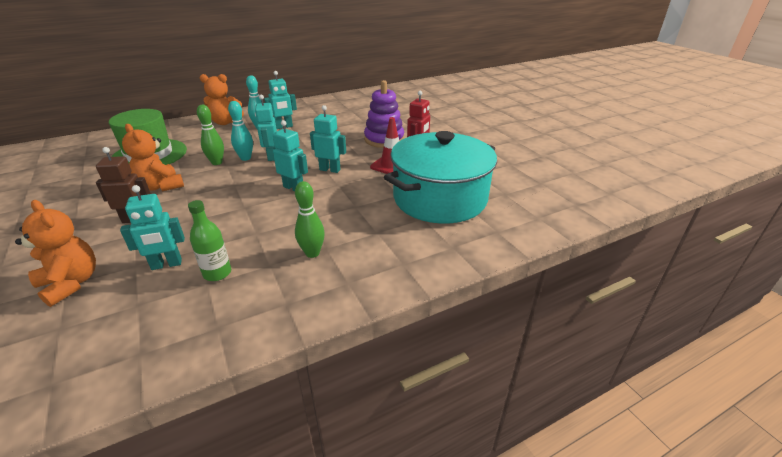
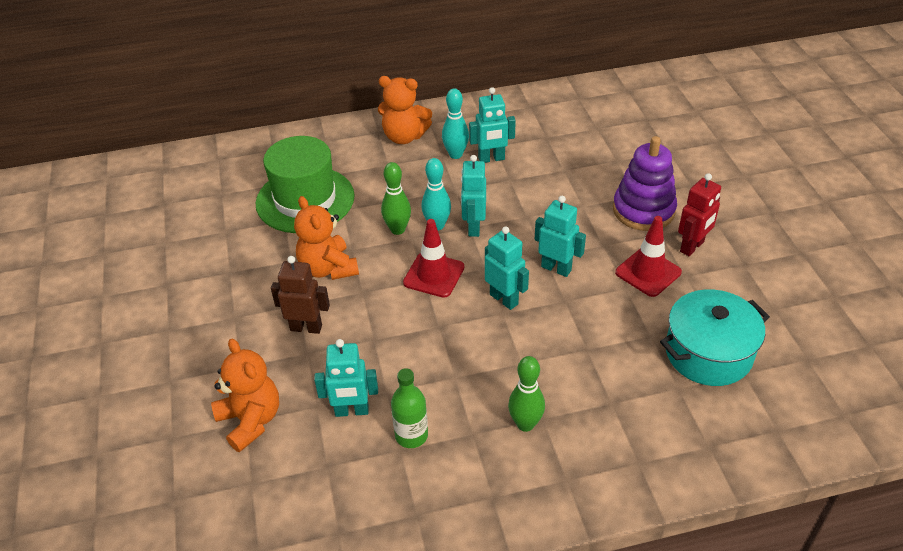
camera: 15 degrees right, 10 degrees up
turquoise pot [384,131,497,223] -> turquoise pot [660,289,770,386], size x0.65
none -> red traffic cone [403,219,464,298]

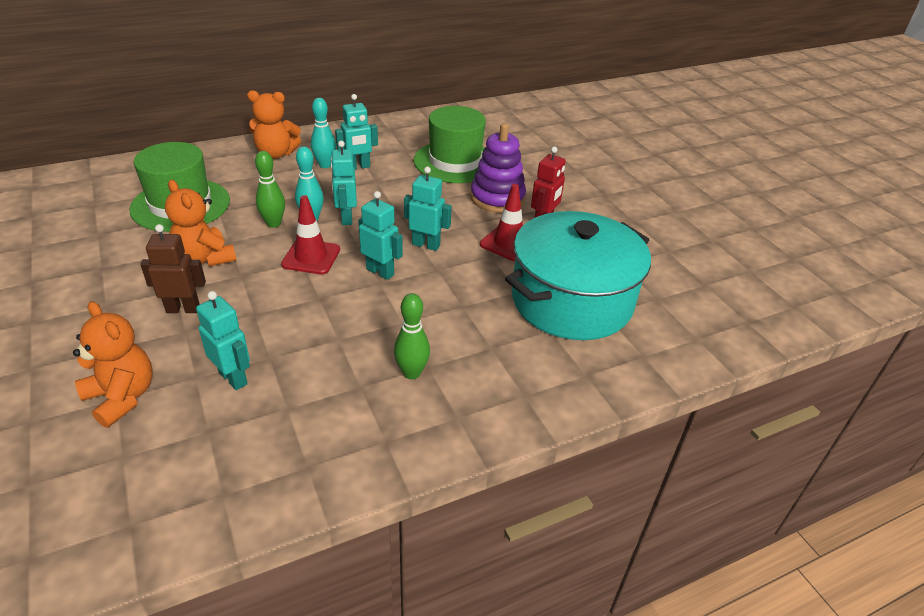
camera: 15 degrees left, 5 degrees down
turquoise robot [314,339,378,417] -> turquoise robot turned 120 degrees counterclockwise [196,291,250,390]
green bottle [391,368,428,448] -> none
turquoise pot [660,289,770,386] -> turquoise pot [505,211,651,340], size x1.55
none -> green hat [414,106,486,183]

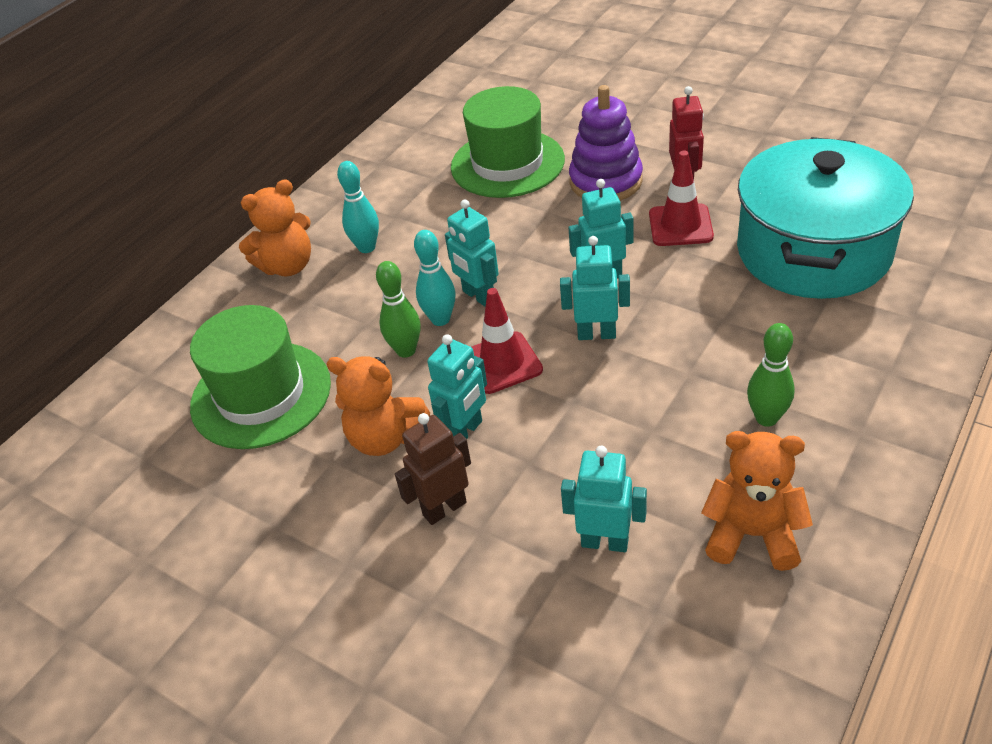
camera: 25 degrees left, 5 degrees up
orange teddy bear [73,301,153,428] -> orange teddy bear moved to [701,431,813,571]
turquoise robot [335,94,378,170] -> turquoise robot moved to [427,334,487,439]

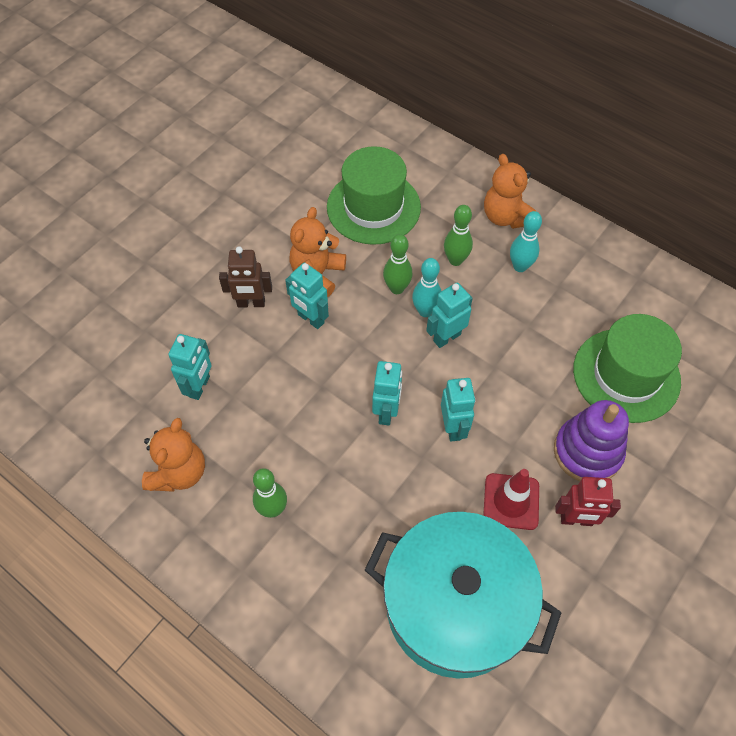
camera: 90 degrees right, 15 degrees up
brown robot [395,413,471,525] -> brown robot turned 120 degrees clockwise [219,247,272,307]
red traffic cone [471,288,543,394] -> none
none -> green bowling pin [444,205,473,266]

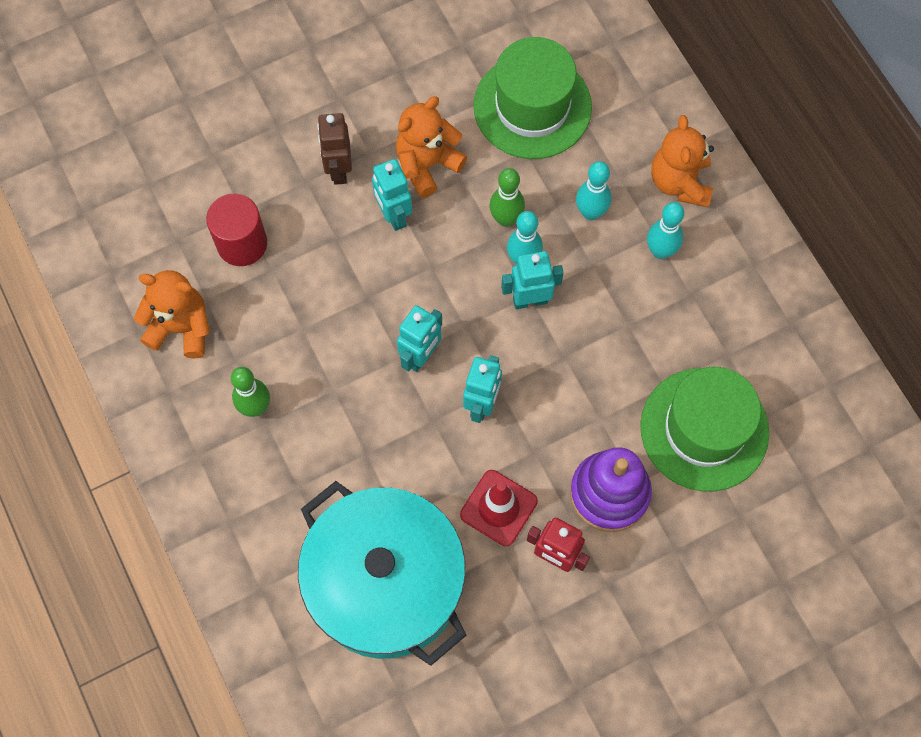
camera: 25 degrees right, 10 degrees up
orange teddy bear [142,418,205,492] -> orange teddy bear turned 120 degrees counterclockwise [134,270,210,359]
turquoise robot [168,334,212,400] -> red cylinder [206,194,267,266]
brown robot [219,247,272,307] -> brown robot turned 60 degrees clockwise [317,113,352,185]
green bowling pin [444,205,473,266] -> turquoise bowling pin [576,161,611,220]

